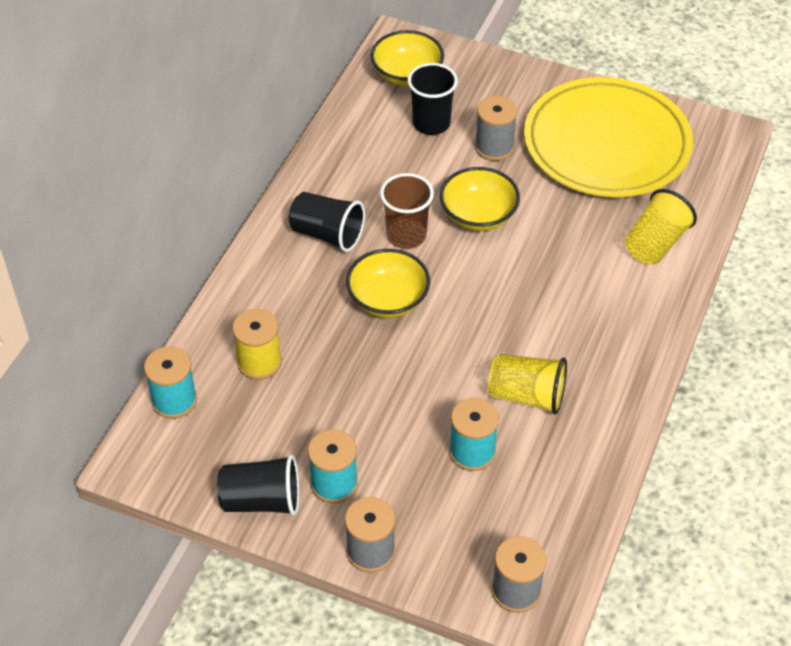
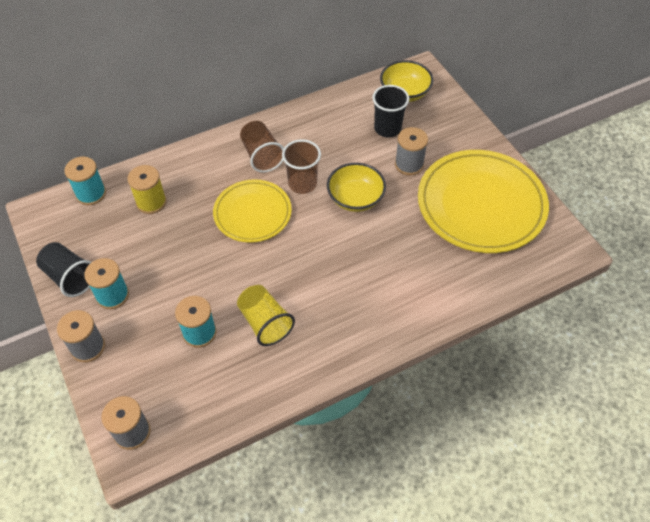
camera: 40 degrees right, 5 degrees up
black cup [289,192,365,252] -> brown cup [240,121,284,172]
yellow bowl [346,249,431,318] -> yellow plate [213,179,292,243]
yellow cup [625,189,697,265] -> none

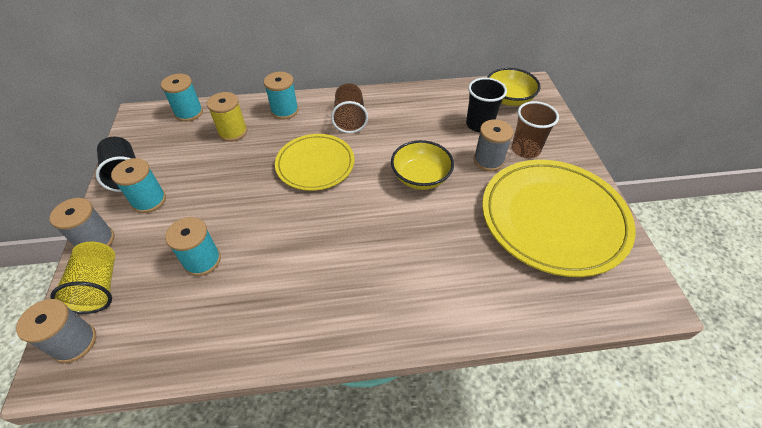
camera: 20 degrees right, 5 degrees down
yellow cup [237,285,295,346] -> yellow cup moved to [50,242,115,314]
brown cup [282,139,321,194] -> brown cup moved to [512,101,559,158]
none -> turquoise spool [264,72,299,120]

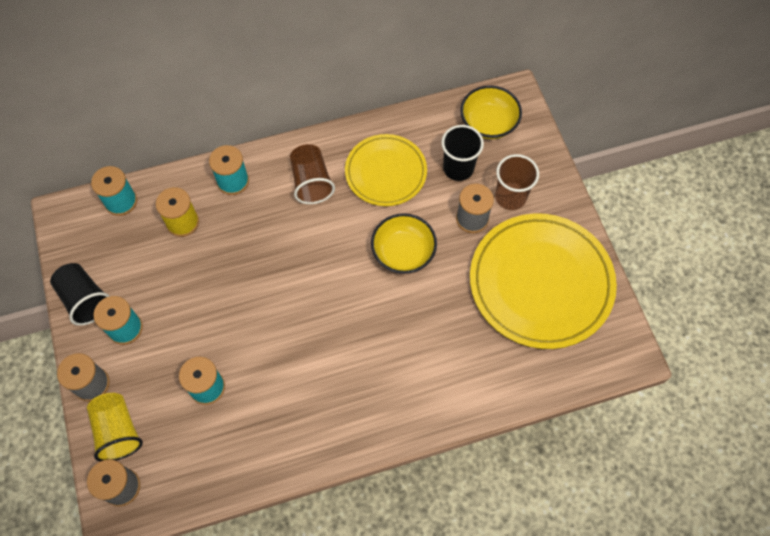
camera: 10 degrees left, 15 degrees up
yellow plate [275,134,354,191] -> yellow plate moved to [345,134,427,206]

